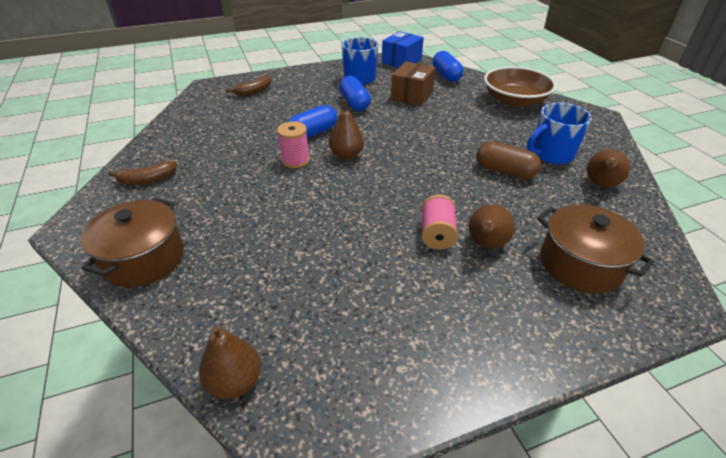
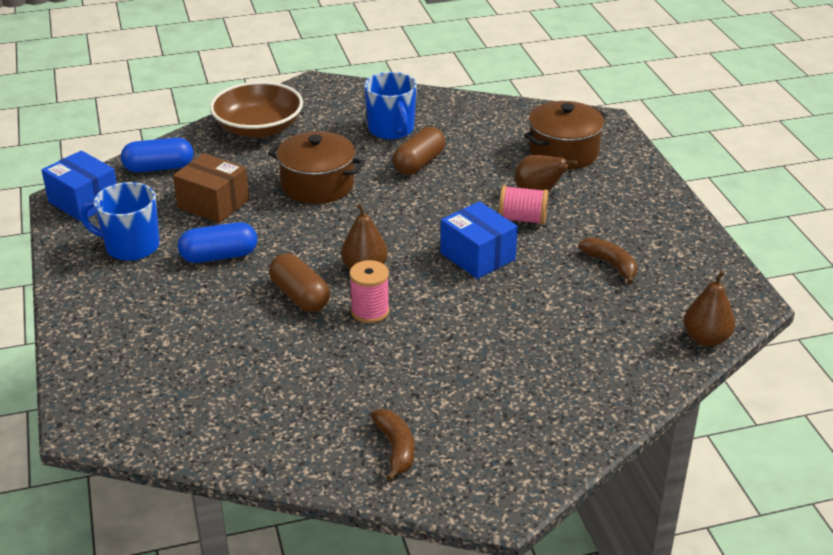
camera: 85 degrees left, 5 degrees down
brown pot [81,198,184,287] -> brown pot moved to [268,131,365,204]
brown banana [226,75,271,96] -> brown banana moved to [578,237,637,285]
blue capsule [288,105,337,138] -> brown capsule [269,253,330,312]
brown pear [587,149,630,188] -> none
none -> blue box [440,201,518,279]

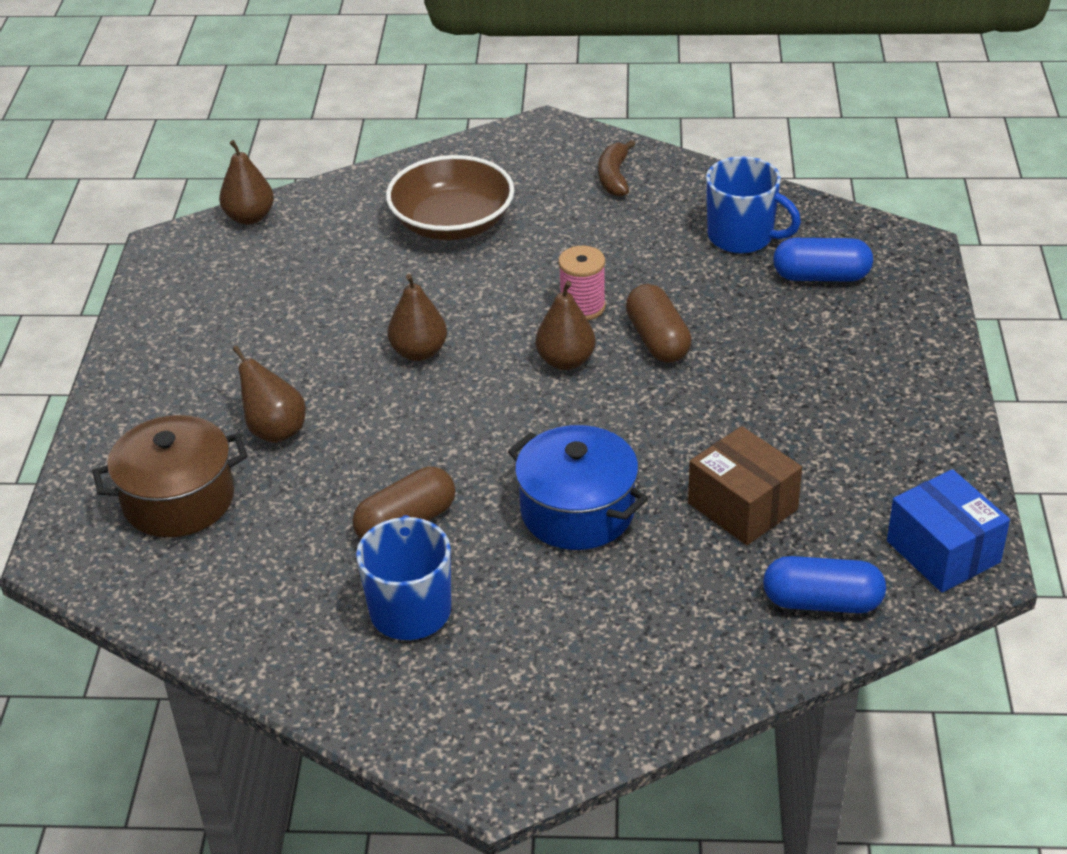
camera: 160 degrees left, 5 degrees up
blue mug [80,182,160,261] -> blue mug moved to [706,156,801,254]
blue capsule [178,222,257,263] -> blue capsule moved to [773,238,873,282]
brown bowl [210,81,303,138] -> brown bowl moved to [386,155,515,240]
brown pot [268,131,365,204] -> blue pot [508,425,648,550]
blue box [440,201,518,279] -> brown pear [387,274,447,361]
pink spool [499,185,548,225] -> none
brown banana [578,237,637,285] -> none

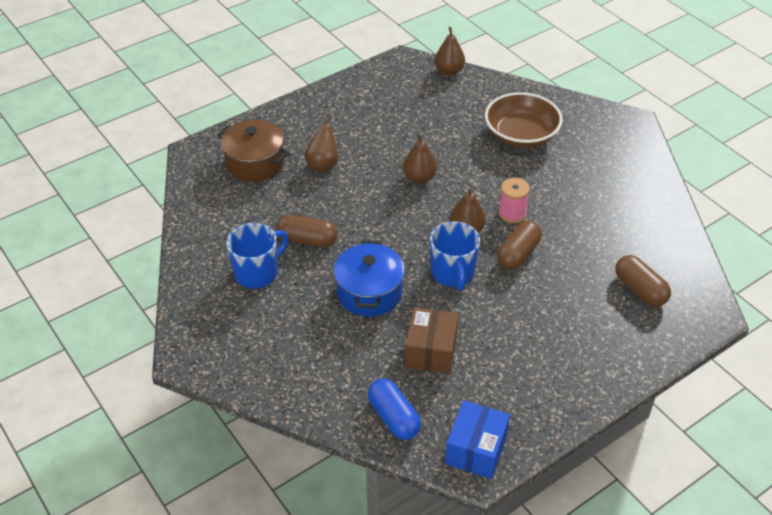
camera: 50 degrees right, 5 degrees up
brown banana [598,140,635,197] -> none
blue mug [706,156,801,254] -> blue mug moved to [430,221,480,291]
blue capsule [773,238,873,282] -> brown capsule [615,255,671,306]

